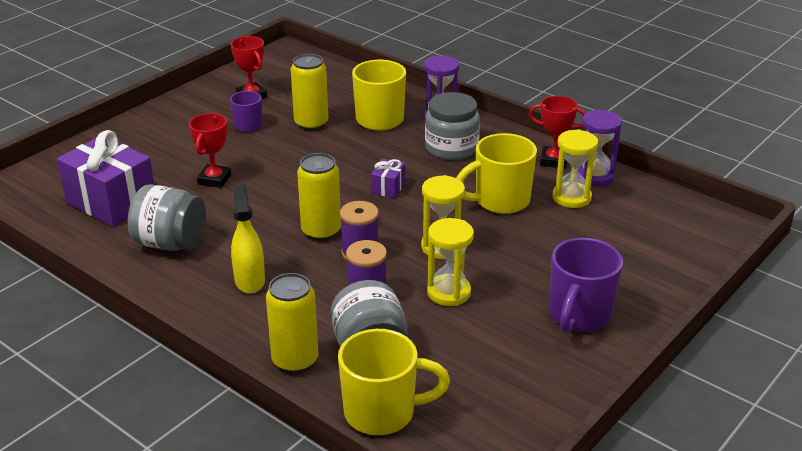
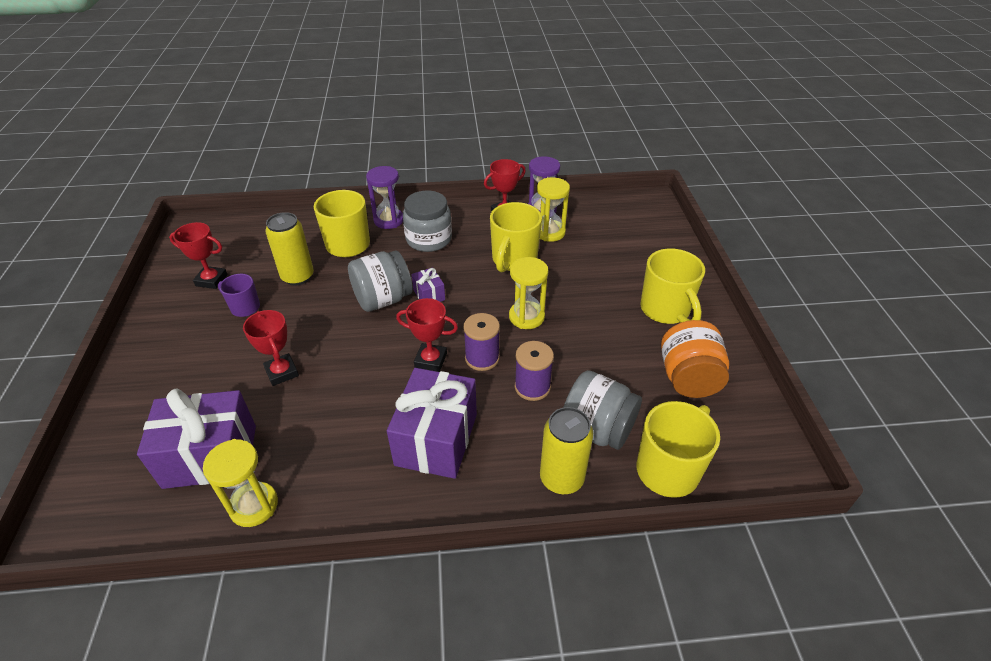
camera: 45 degrees left, 10 degrees up
grey jar [128,184,206,251] -> grey jar moved to [348,251,413,312]
yellow spray bottle [231,184,265,294] -> purple gift [387,368,477,479]
yellow can [297,153,341,241] -> red trophy [396,298,458,372]
yellow hourglass [427,218,474,306] -> yellow hourglass moved to [203,439,278,527]
purple mug [549,238,623,333] -> yellow mug [640,249,705,324]
none -> orange jar [661,320,729,398]

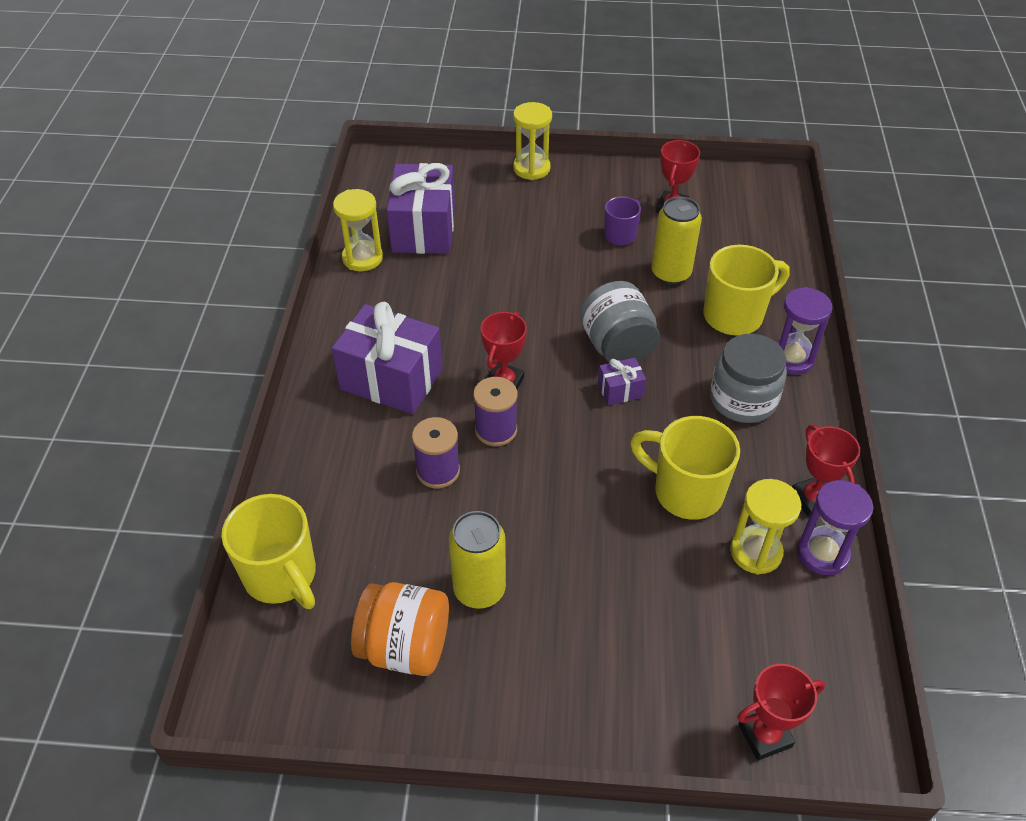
camera: 100 degrees right, 5 degrees up
red trophy [243,310,299,386] -> red trophy moved to [737,664,825,761]
yellow hourglass [509,257,548,329] -> yellow hourglass moved to [513,102,552,180]
yellow can [540,407,593,494] -> yellow can moved to [449,511,506,609]
grey jar [564,370,642,450] -> none
yellow mug [640,249,705,324] -> none

